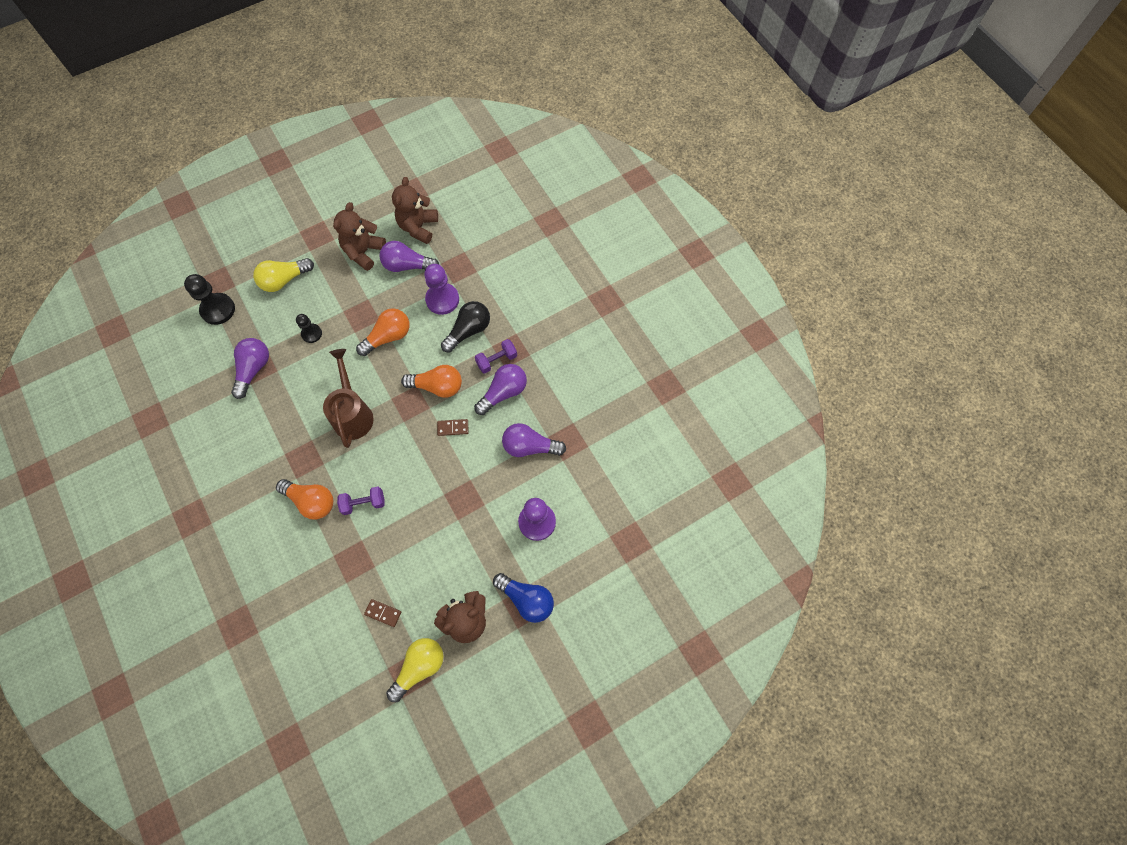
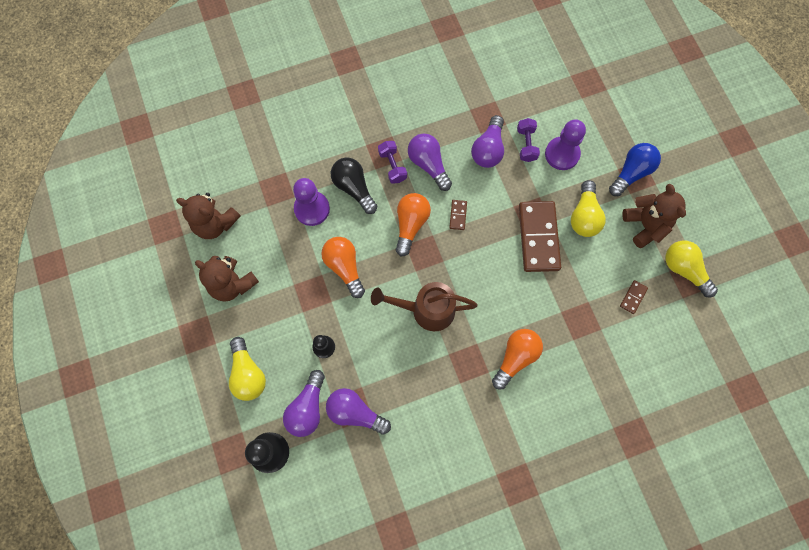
camera: 80 degrees left, 5 degrees up
purple dumbbell [337,487,384,515] -> purple dumbbell moved to [517,118,540,162]
purple light bulb [379,241,439,272] -> purple light bulb moved to [283,370,325,437]
none -> brown domino [519,201,561,272]
none -> yellow light bulb [571,180,606,237]

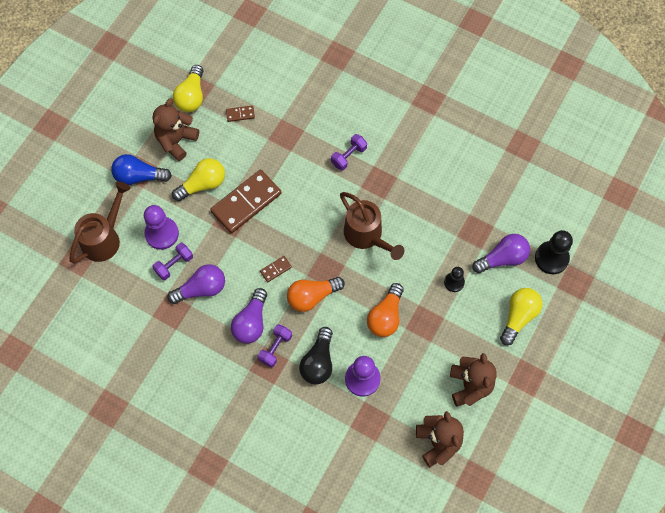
camera: 130 degrees left, 5 degrees down
purple light bulb [326,388,391,435] -> none
orange light bulb [492,329,543,389] -> purple dumbbell [331,134,367,171]
none -> brown watering can [69,181,131,264]

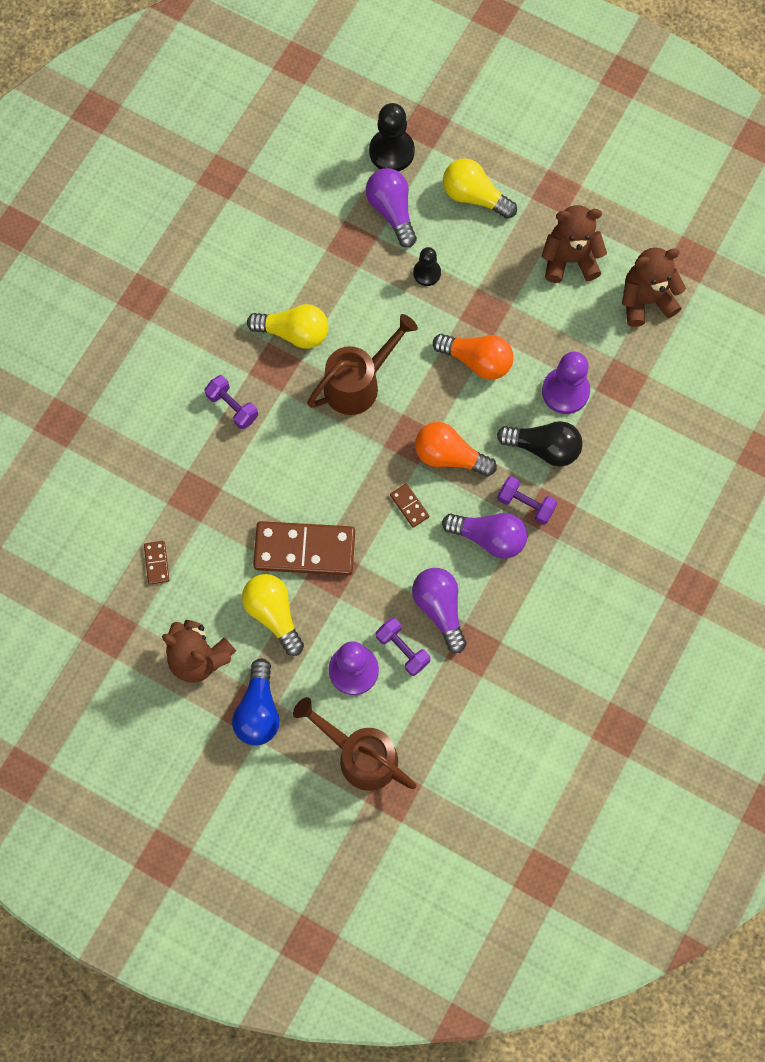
camera: 90 degrees left, 5 degrees up
yellow light bulb [173,65,203,112] -> yellow light bulb moved to [247,304,328,349]
brown domino [210,170,281,233] -> brown domino turned 45 degrees counterclockwise [253,521,355,576]
orange light bulb [287,277,345,312] -> orange light bulb turned 135 degrees clockwise [415,422,497,476]

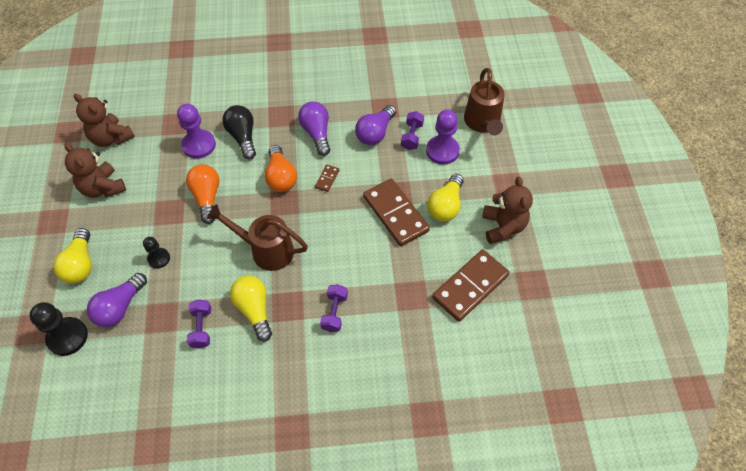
camera: 125 degrees left, 15 degrees down
brown domino [144,541,169,585] -> brown domino [432,250,509,322], size x2.34
blue light bulb [232,659,280,746] -> none
purple dumbbell [497,476,557,525] -> purple dumbbell moved to [187,300,211,349]

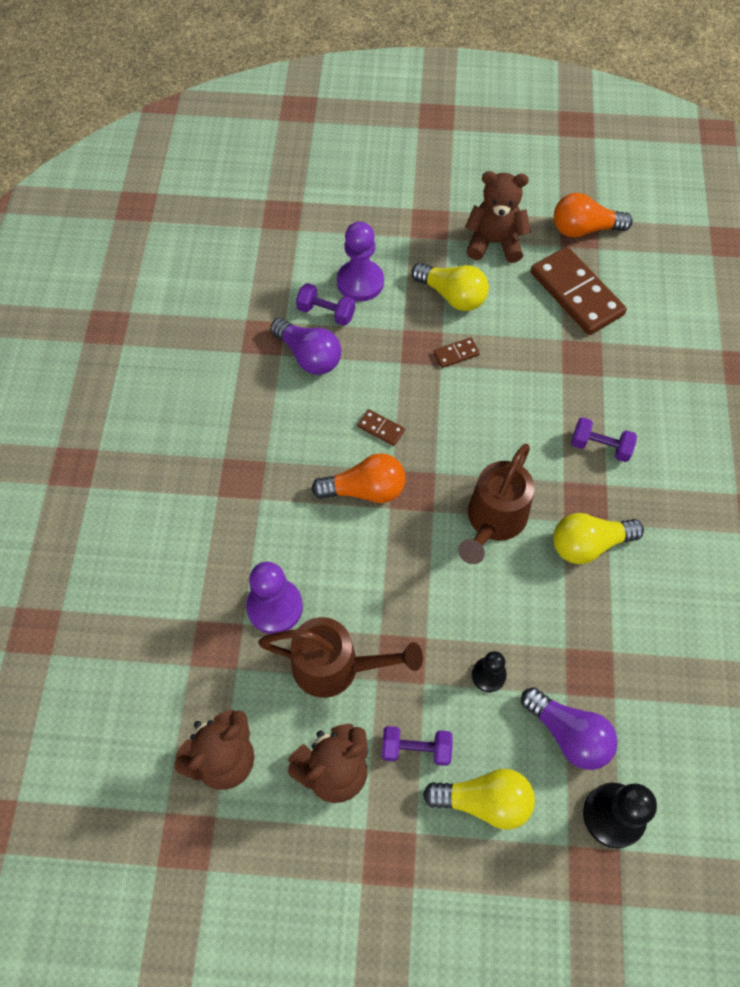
camera: 80 degrees left, 5 degrees up
orange light bulb [186,164,220,224] -> orange light bulb moved to [554,193,633,238]
purple dumbbell [187,300,211,349] -> purple dumbbell moved to [382,726,453,766]
black light bulb [222,105,256,160] -> none
purple light bulb [298,101,330,156] -> none
brown domino [363,179,430,246] -> brown domino [433,337,480,368], size x0.43
brown watering can [464,68,505,135] -> brown watering can moved to [258,617,423,698]

